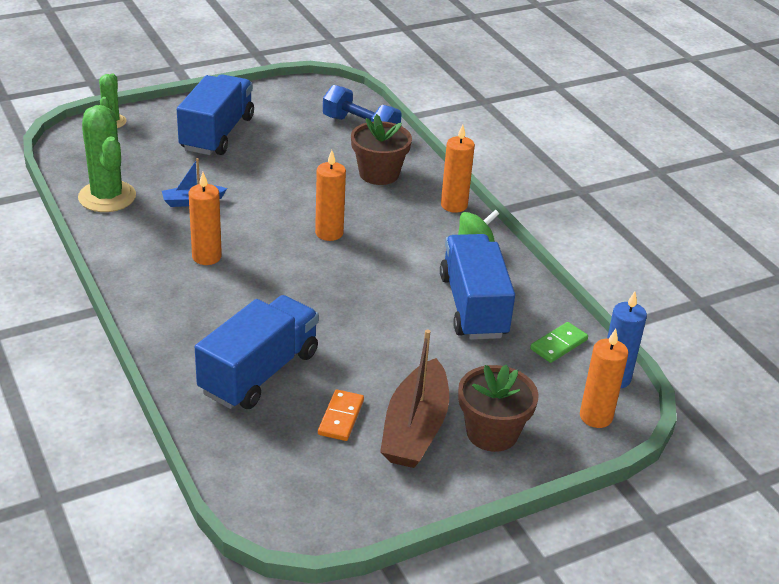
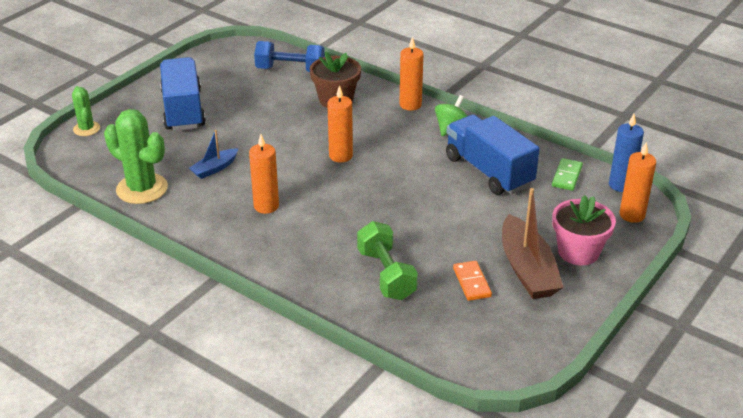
camera: 25 degrees left, 0 degrees up
blue truck [195,295,319,409] -> green dumbbell [357,221,418,300]
brown flower pot [458,364,539,452] -> pink flower pot [552,195,616,265]

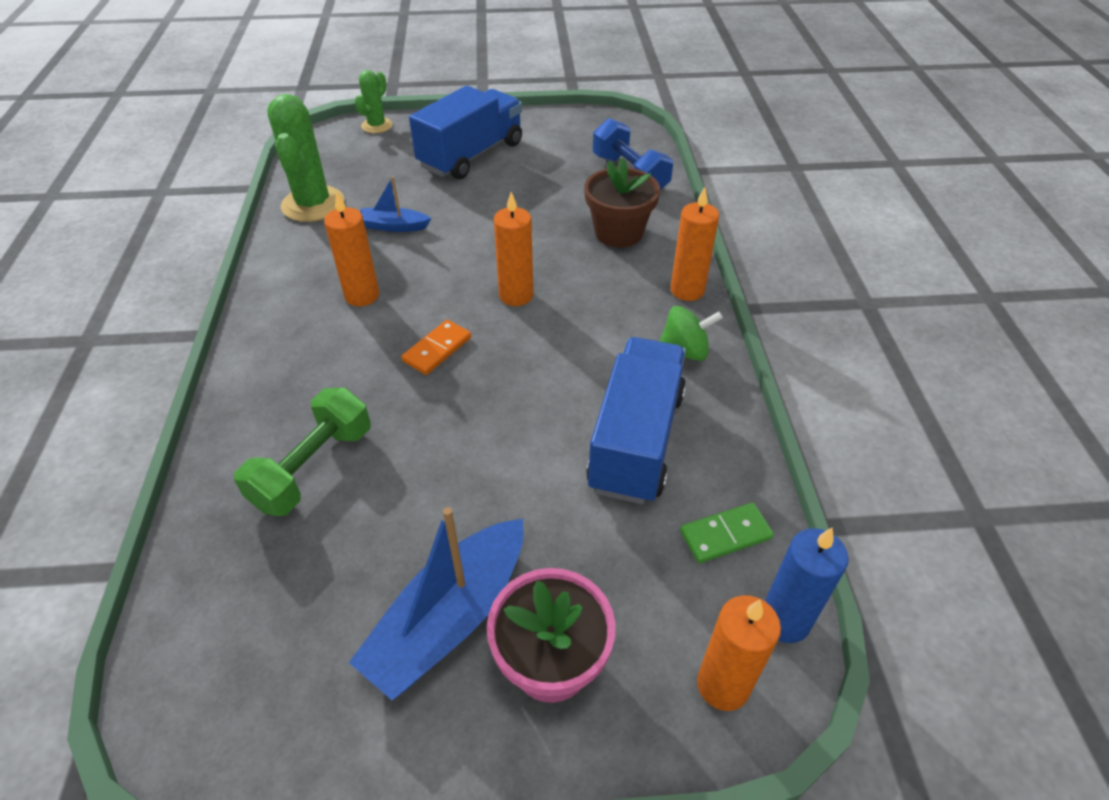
camera: 50 degrees right, 10 degrees up
orange domino [453,261,492,301] -> orange domino moved to [401,320,471,375]
brown boat [502,188,564,299] -> blue boat [349,507,523,700]

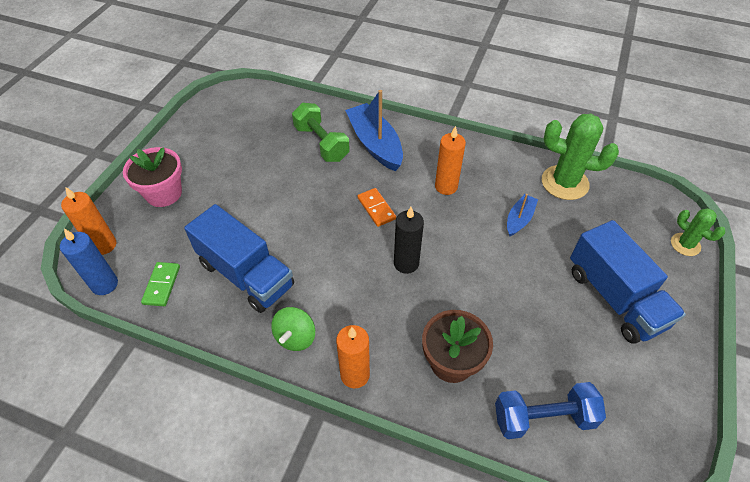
camera: 115 degrees right, 5 degrees up
blue boat [349,507,523,700] -> blue boat moved to [345,90,403,171]
orange candle [494,192,533,306] -> black candle [394,207,424,274]

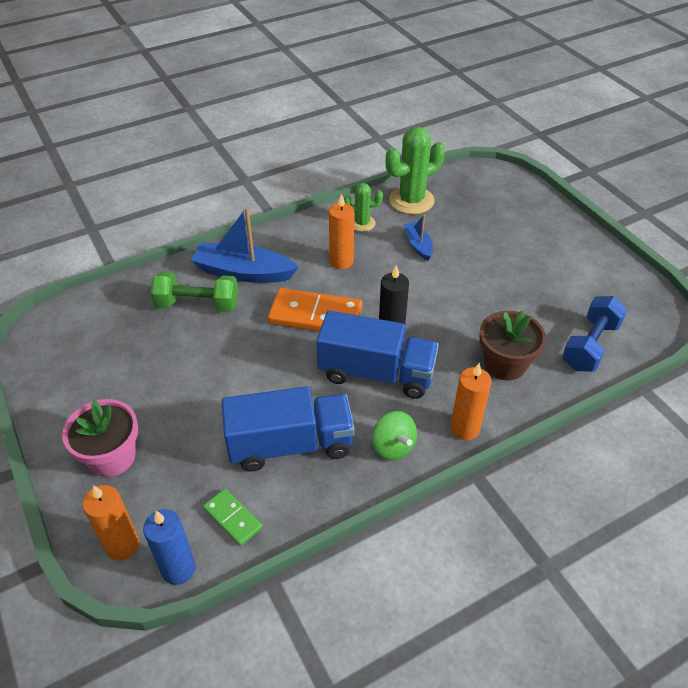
camera: 50 degrees left, 5 degrees down
orange domino [358,188,396,227] -> orange domino [268,288,363,331], size x1.86
blue truck [570,220,686,344] -> blue truck moved to [316,310,439,399]
green cactus [671,208,725,256] -> green cactus moved to [344,183,383,232]

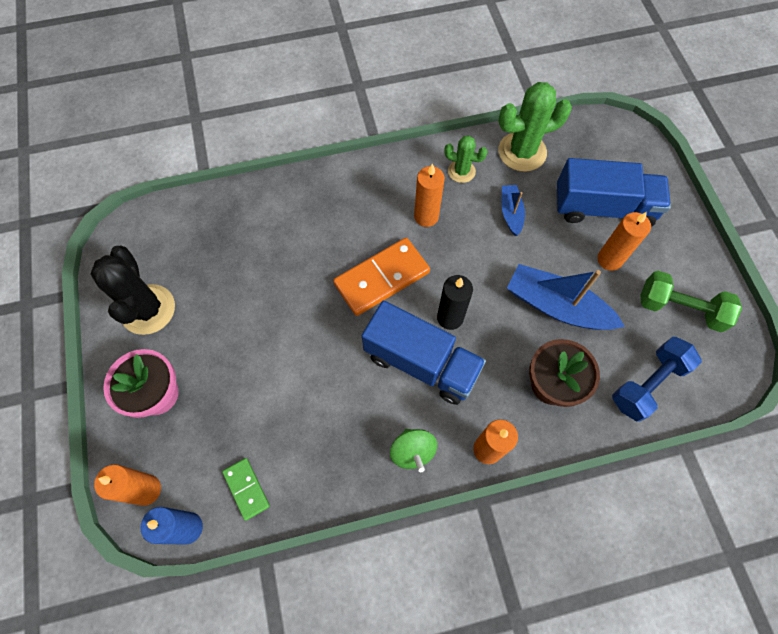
camera: 15 degrees right, 20 degrees up
green dumbbell [151,272,238,312] -> green dumbbell moved to [641,271,742,332]
blue boat [191,207,299,283] -> blue boat moved to [507,264,625,330]
blue truck [221,387,355,471] -> blue truck moved to [556,158,671,227]
orange domino [268,288,363,331] -> orange domino turned 60 degrees counterclockwise [333,238,430,316]
none -> black cactus [91,246,175,335]
none -> orange candle [597,212,651,271]

